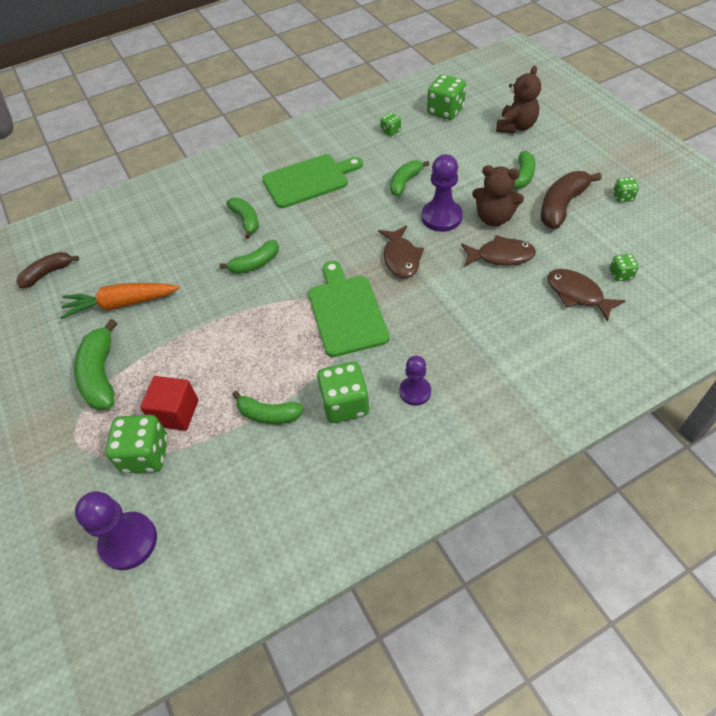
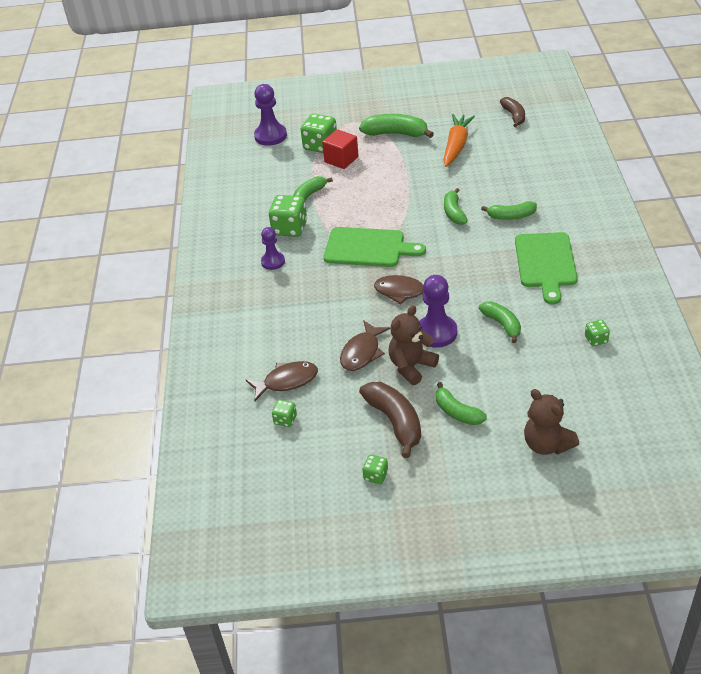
camera: 115 degrees right, 10 degrees down
green dice [427,74,466,120] -> none

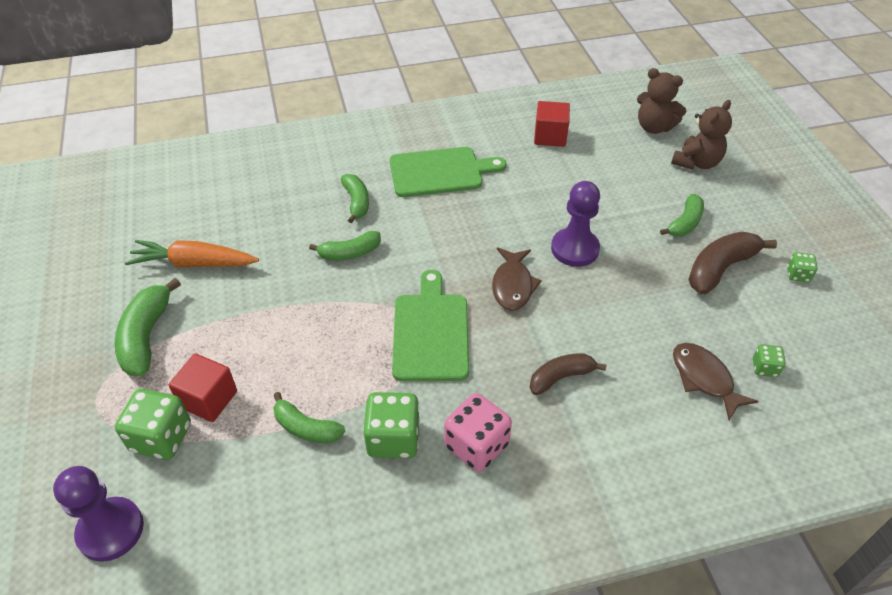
camera: 105 degrees left, 5 degrees up
purple pawn [261,227,285,270] -> pink dice [444,393,512,472]
brown fish [340,320,390,371] -> none
brown teddy bear [389,306,439,385] -> brown teddy bear moved to [637,68,686,134]
green banana [479,301,521,343] -> none
brown banana [500,97,525,127] -> brown banana moved to [530,353,606,395]
green dice [585,320,610,346] -> red cube [534,101,570,147]

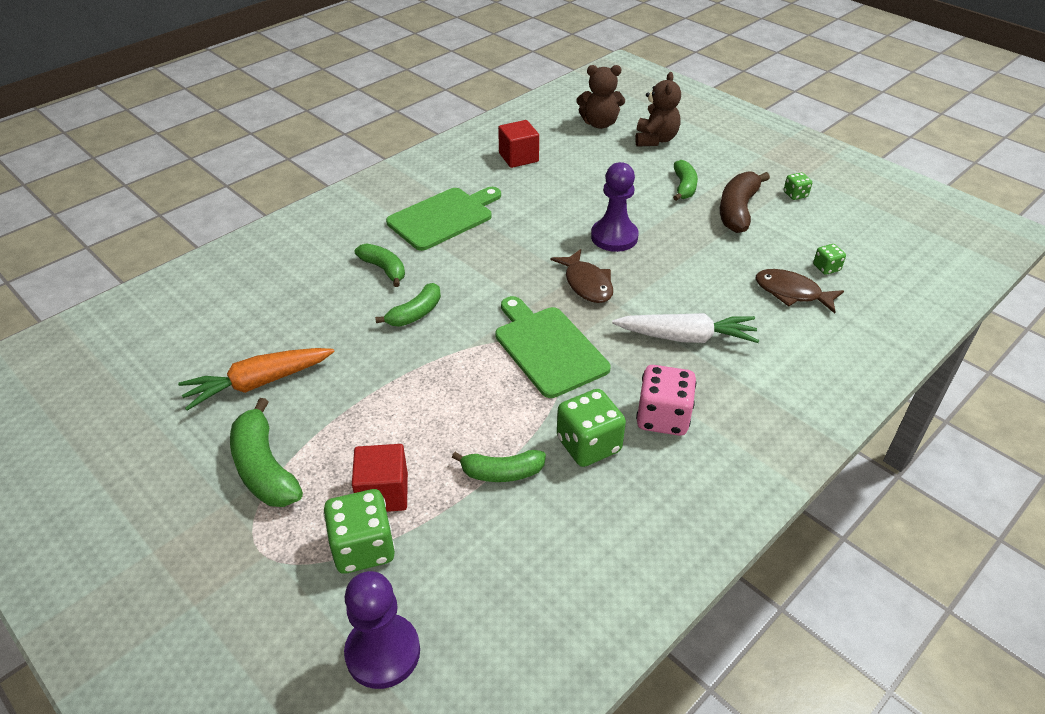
camera: 30 degrees left, 5 degrees down
brown banana [530,353,606,395] -> white carrot [612,313,760,343]

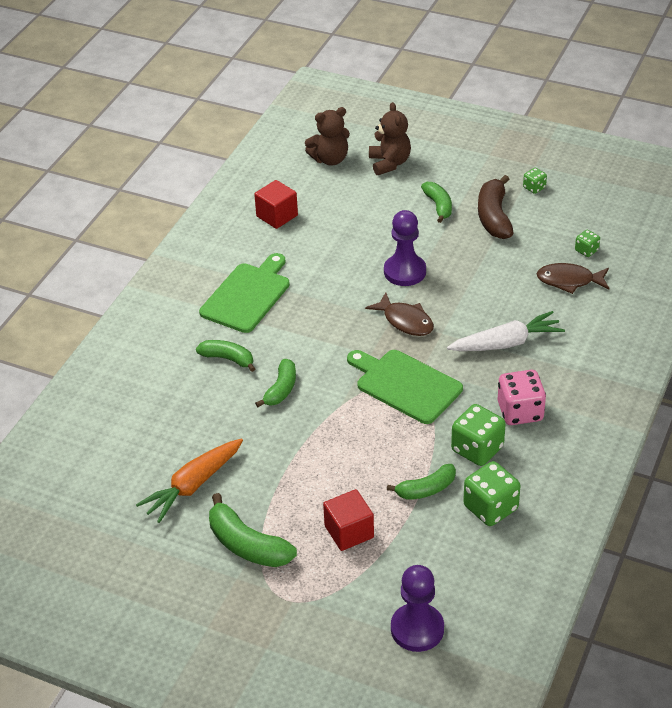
camera: 20 degrees left, 0 degrees up
green dice [323,489,395,574] -> green dice moved to [463,461,520,526]

